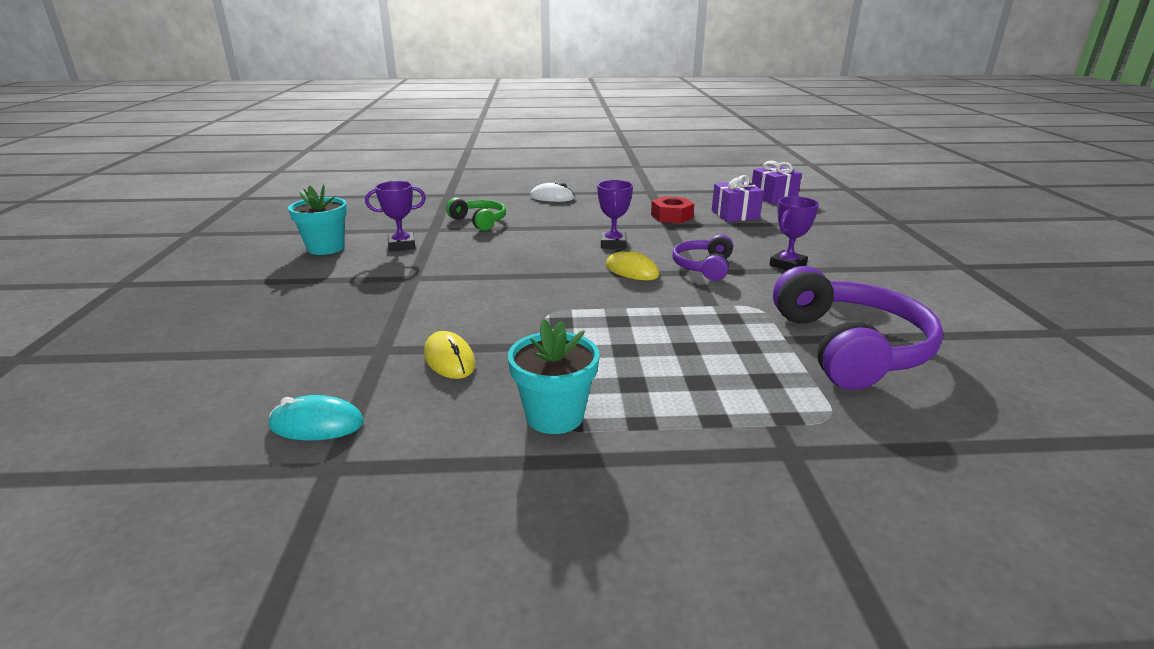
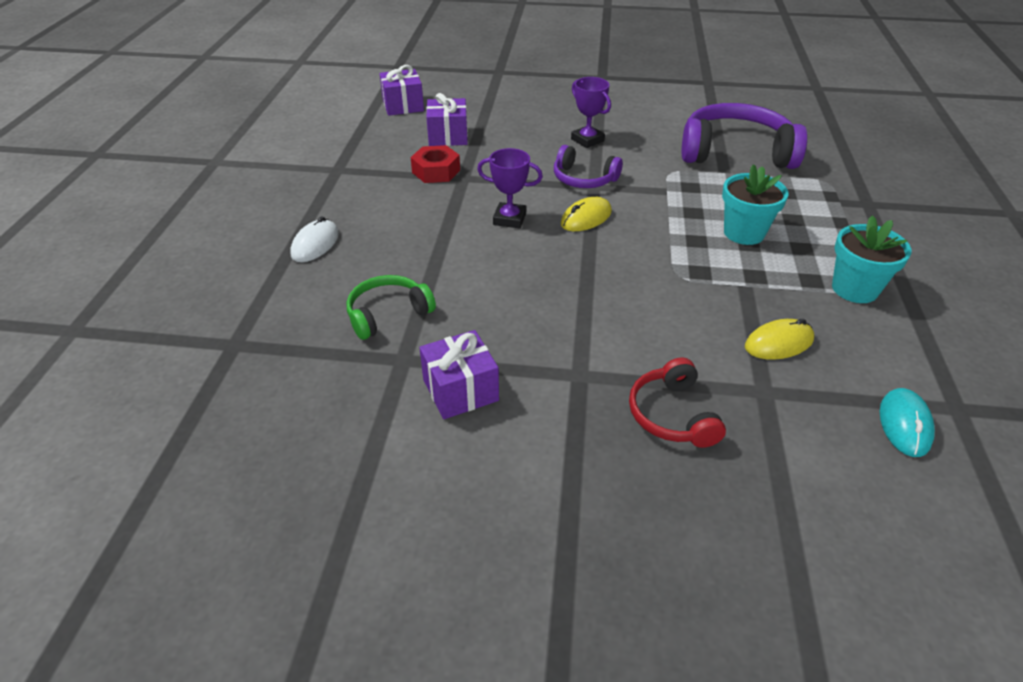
camera: 80 degrees left, 15 degrees up
turquoise flower pot [288,184,347,255] -> turquoise flower pot moved to [722,164,789,245]
purple trophy [365,181,426,251] -> purple gift [419,330,499,419]
none -> red headphones [629,358,726,448]

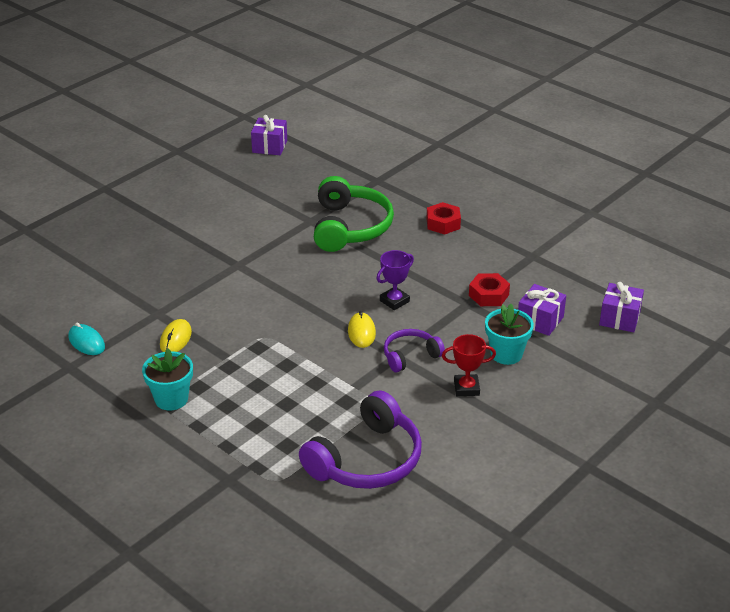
camera: 125 degrees right, 5 degrees down
white mouse [290,216,339,262] -> red nut [426,202,461,235]
green headphones [347,275,436,340] -> green headphones [314,176,394,252], size x1.83
purple gift [419,330,499,419] -> purple gift moved to [251,115,287,155]
purple trophy [571,77,611,148] -> red trophy [442,334,496,396]
red headphones [629,358,726,448] -> none
turquoise flower pot [722,164,789,245] -> turquoise flower pot moved to [485,304,534,365]

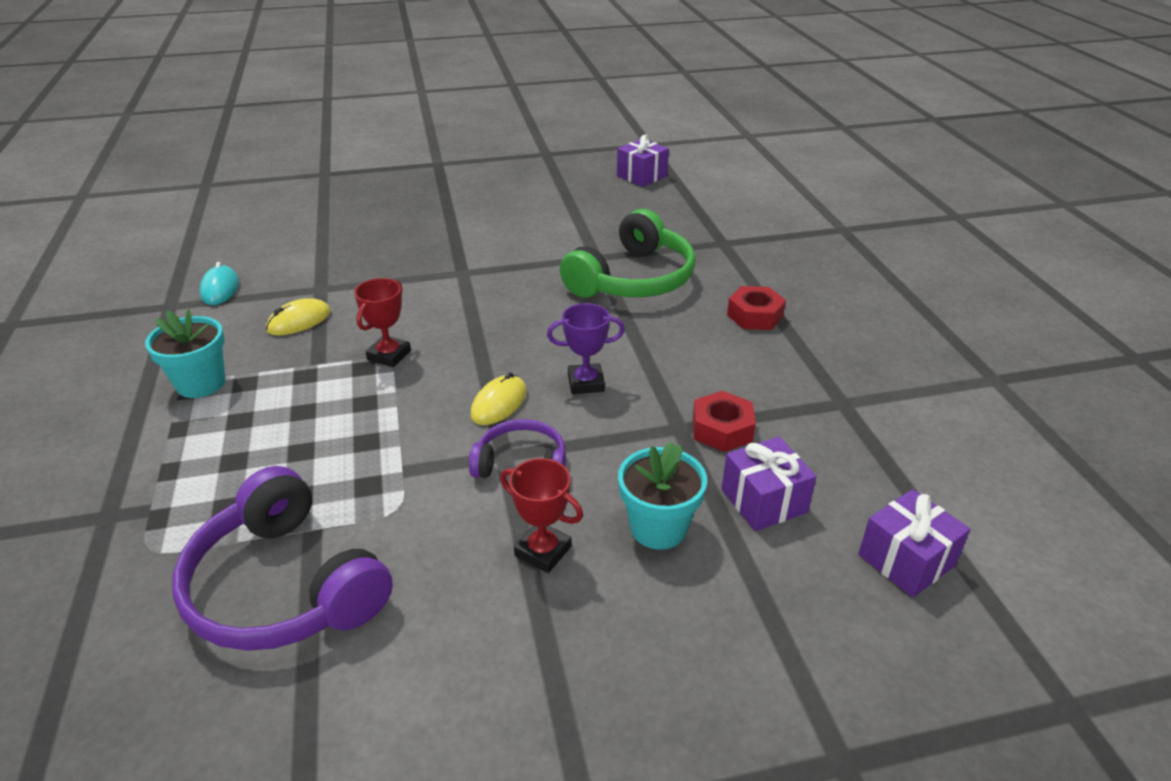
camera: 35 degrees right, 0 degrees up
purple headphones [299,390,422,489] -> purple headphones turned 60 degrees clockwise [172,466,393,651]
none -> red trophy [354,278,411,367]

